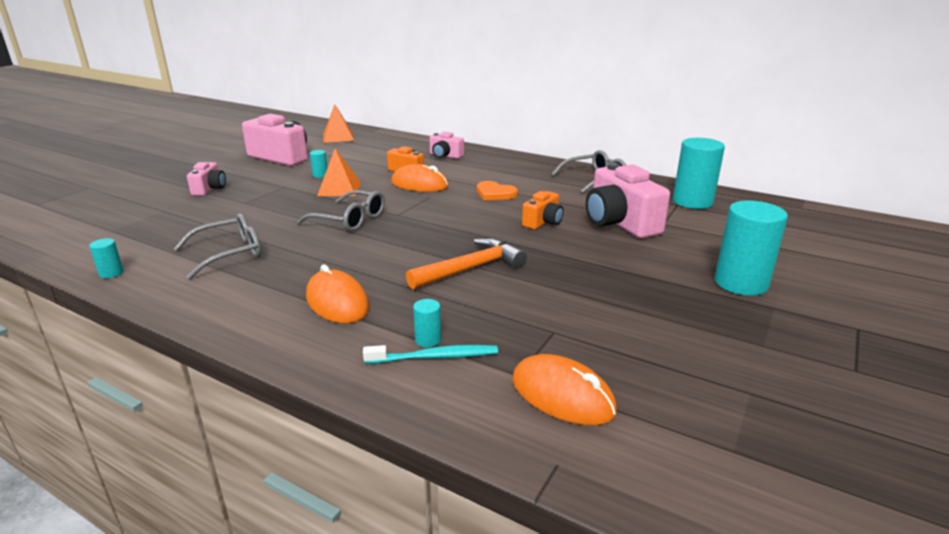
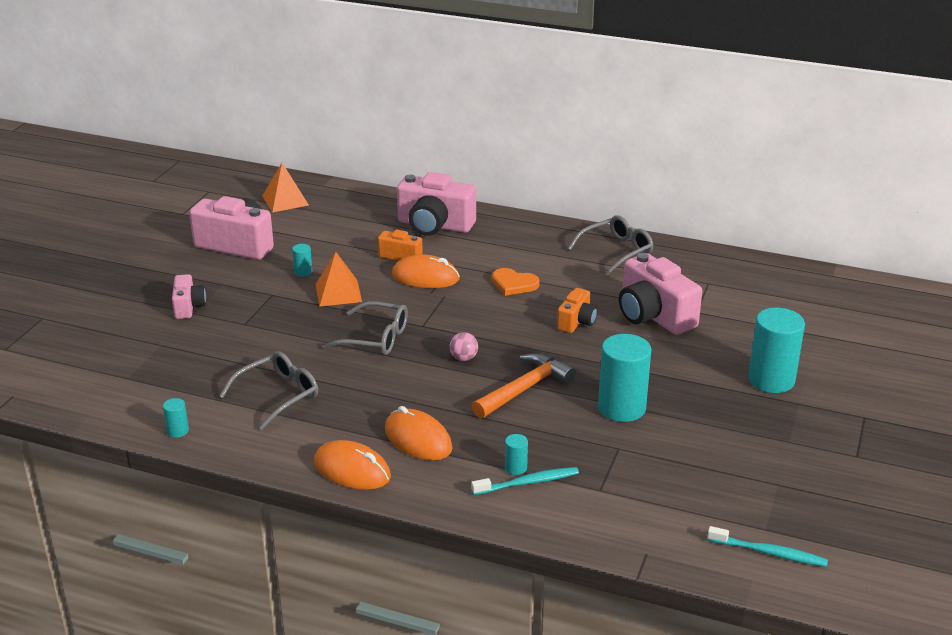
camera: 10 degrees left, 5 degrees up
pink camera [429,132,464,159] -> pink camera [397,172,476,236], size x1.86
orange mouse [513,354,617,425] -> orange mouse moved to [314,440,391,490]
turquoise cylinder [673,138,725,209] -> turquoise cylinder moved to [598,334,651,422]
none -> pink ball [450,332,478,361]
none -> turquoise toothbrush [707,526,828,567]

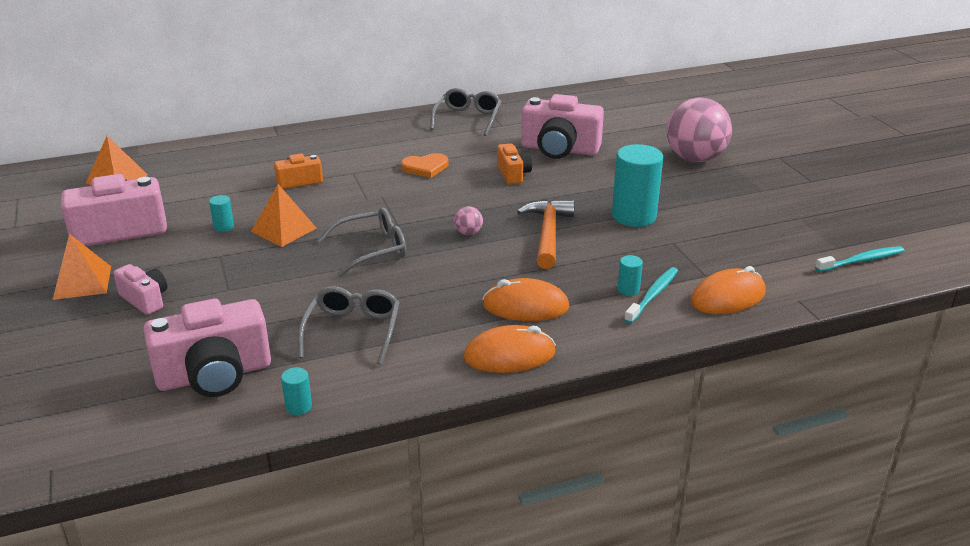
camera: 40 degrees left, 0 degrees up
orange mouse [392,254,460,288] -> orange mouse moved to [691,266,766,314]
pink camera [397,172,476,236] -> pink camera moved to [144,299,271,397]
turquoise cylinder [748,308,805,393] -> pink ball [666,97,732,162]
none -> orange pyramid [53,234,111,300]

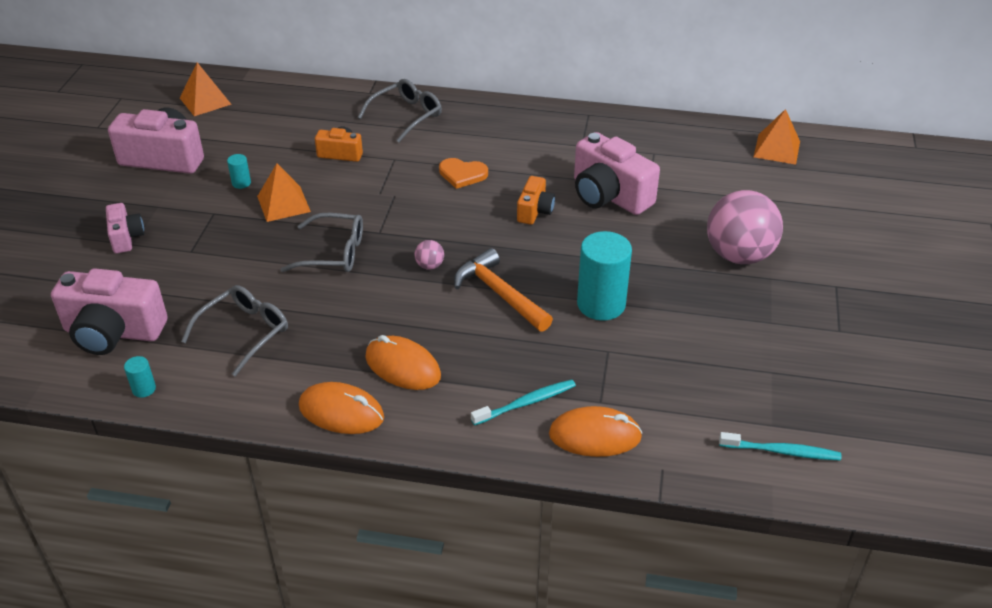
camera: 30 degrees right, 10 degrees up
orange pyramid [53,234,111,300] -> orange pyramid moved to [754,109,800,165]
grey glasses [430,88,502,136] -> grey glasses moved to [358,79,442,142]
orange hammer [517,199,575,269] -> orange hammer turned 75 degrees counterclockwise [454,248,553,332]
turquoise cylinder [618,255,643,296] -> none

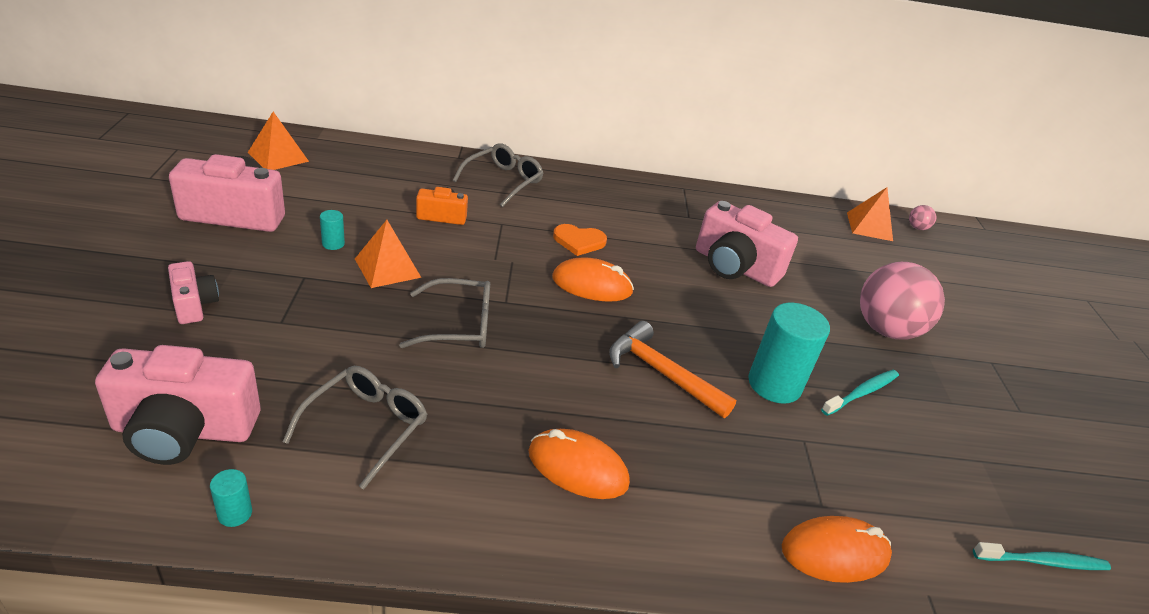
camera: 15 degrees left, 5 degrees down
orange mouse [299,382,384,434] -> orange mouse moved to [552,258,634,302]
pink ball [414,240,444,270] -> pink ball moved to [909,205,936,230]
turquoise toothbrush [471,380,576,426] -> turquoise toothbrush moved to [821,370,899,416]
orange camera [517,176,555,225] -> none

